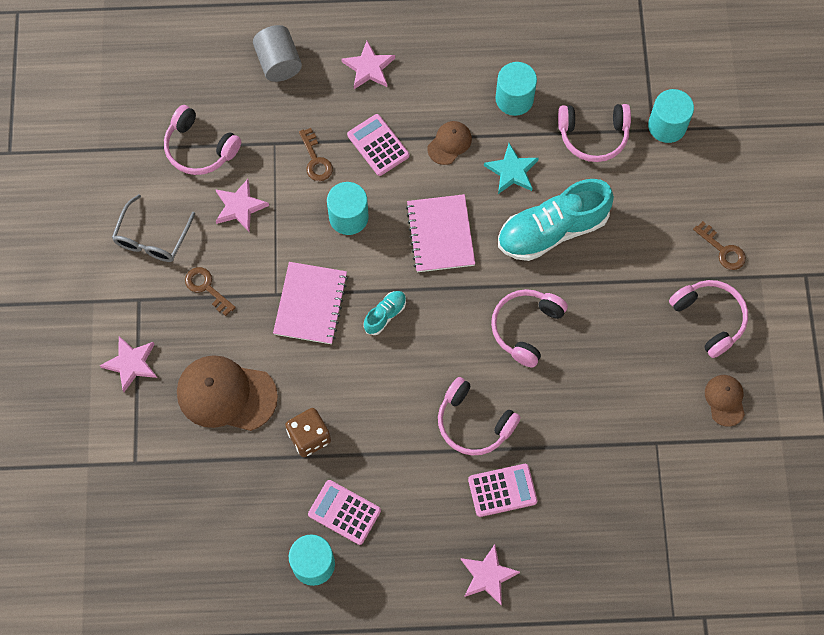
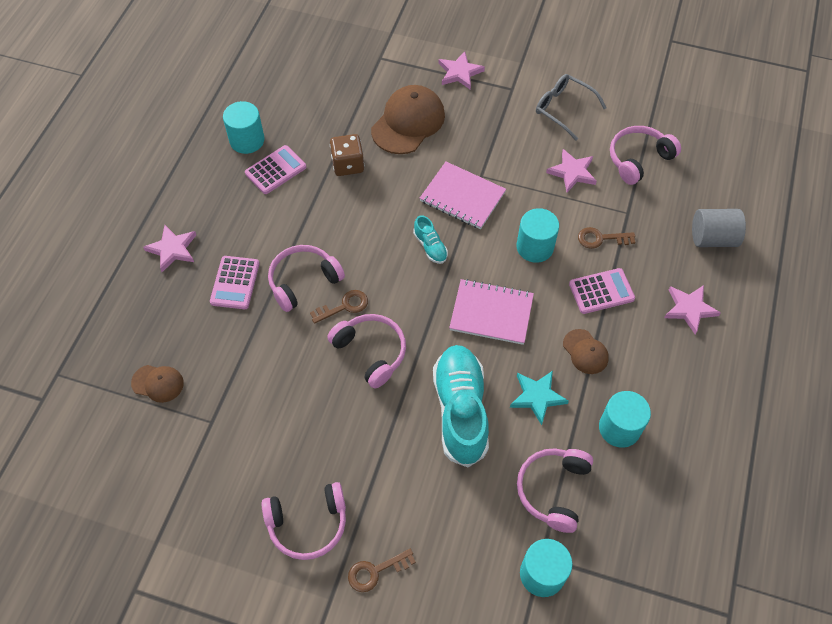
camera: 110 degrees right, 10 degrees down
brown key [185,267,236,316] -> brown key moved to [310,290,368,324]
brown cap [705,375,745,427] -> brown cap moved to [131,365,184,403]

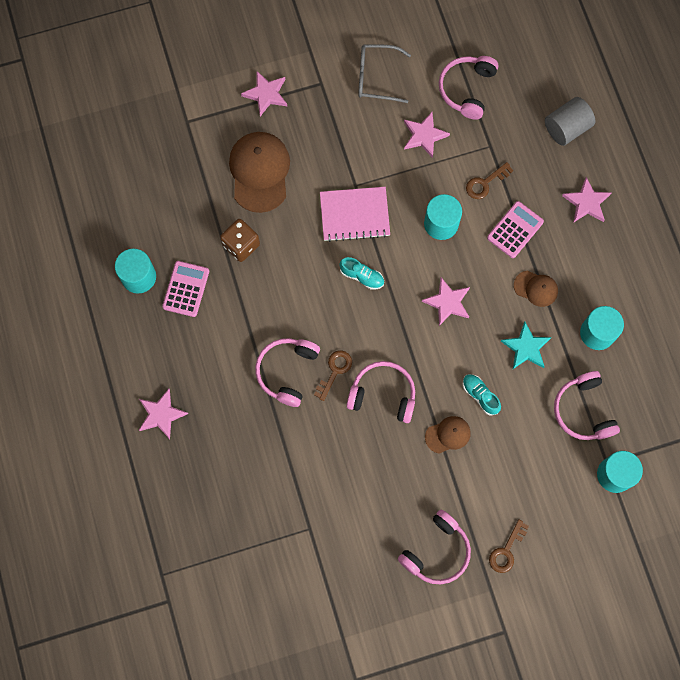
camera: 35 degrees left, 15 degrees up
brown cap [131,365,184,403] -> brown cap moved to [425,416,471,454]
pink calculator [210,256,259,309] -> none
turquoise shoe [433,345,489,467] -> turquoise shoe [463,374,501,416], size x0.45
pink notebook [449,279,534,345] -> pink star [422,277,470,326]

